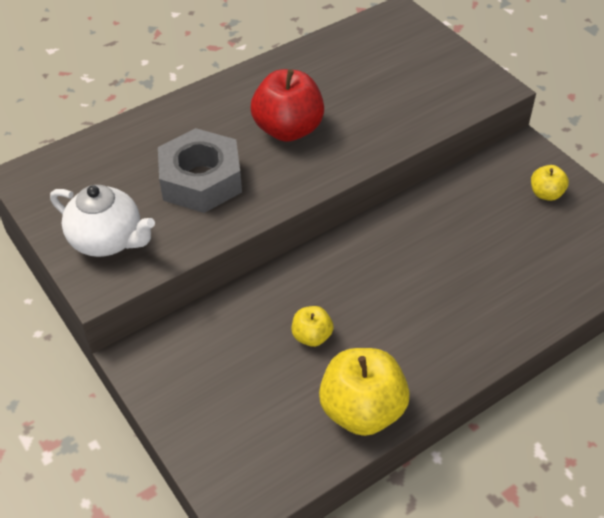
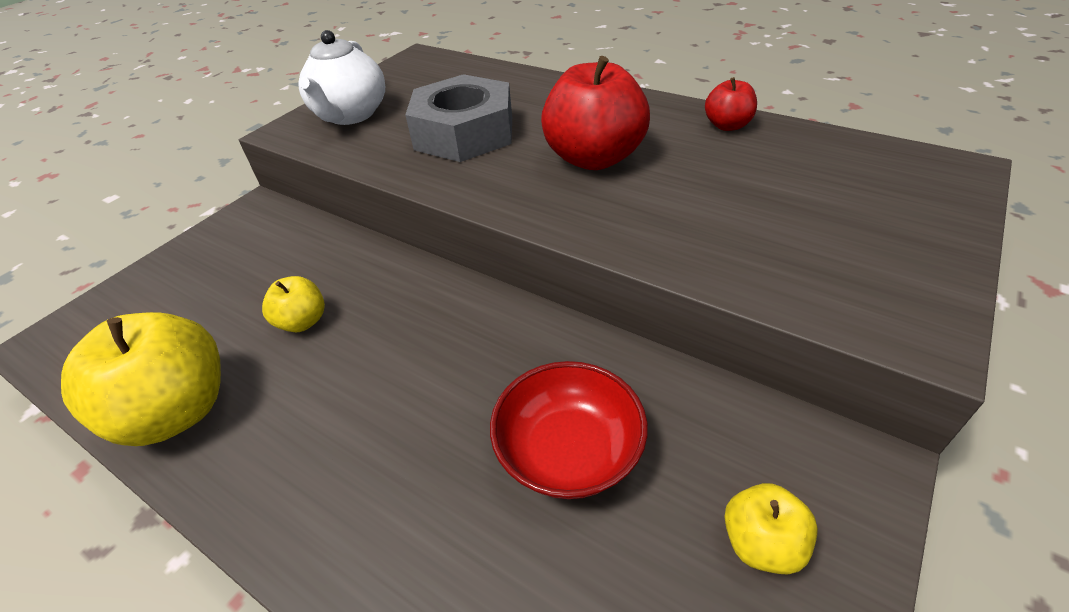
camera: 70 degrees right, 5 degrees down
none -> red bowl [490,361,648,499]
none -> red apple [705,77,757,131]

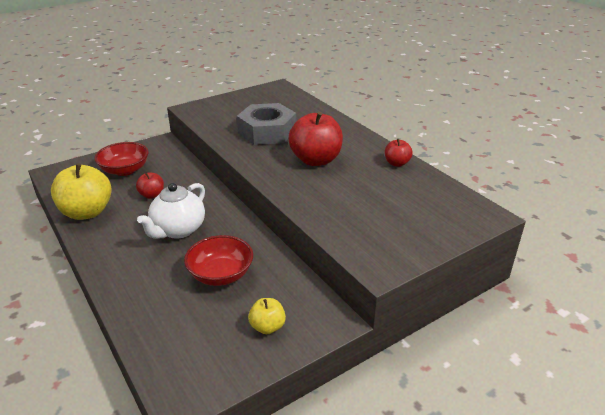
camera: 20 degrees right, 10 degrees down
yellow apple [262,276,325,332] -> red apple [136,172,164,199]
white teapot [298,30,385,125] -> white teapot moved to [137,183,205,239]
none -> red bowl [94,142,149,176]

